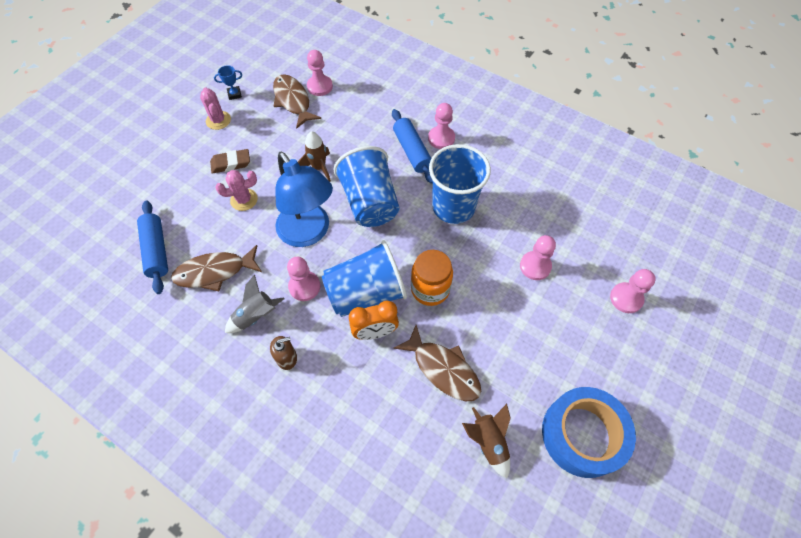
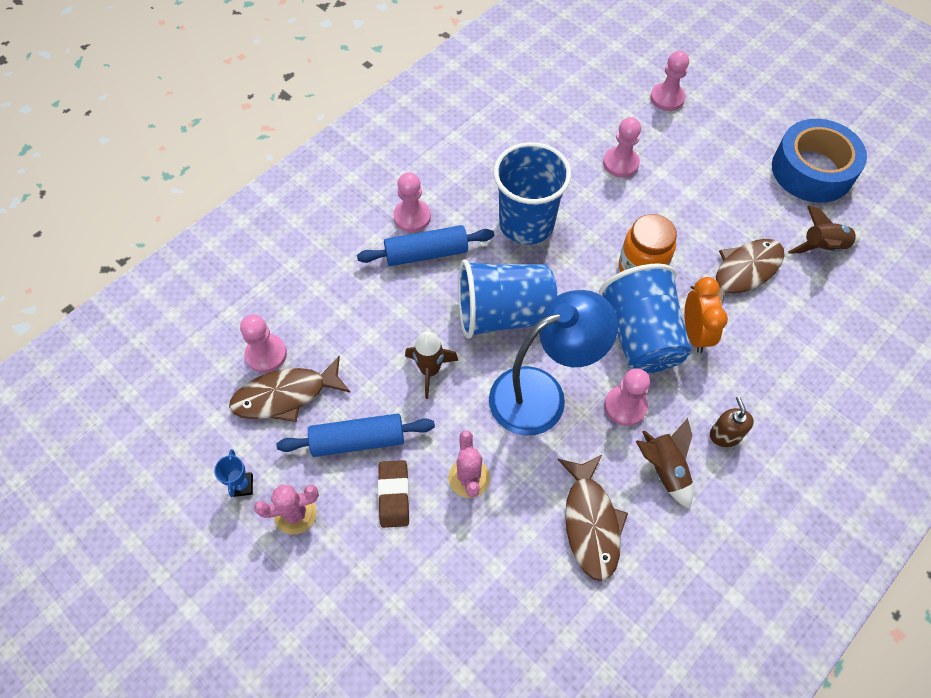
camera: 80 degrees left, 0 degrees up
blue rolling pin [137,200,168,294] -> blue rolling pin moved to [276,413,435,457]
grey rocket [225,275,284,333] -> brown rocket [636,418,693,509]

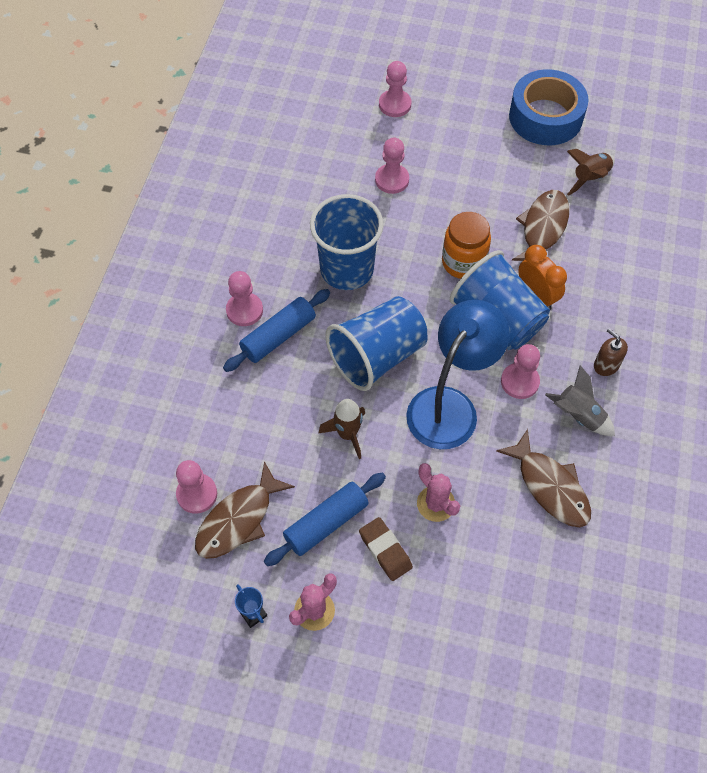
camera: 30 degrees left, 0 degrees up
brown rocket [636,418,693,509] -> grey rocket [545,365,615,436]

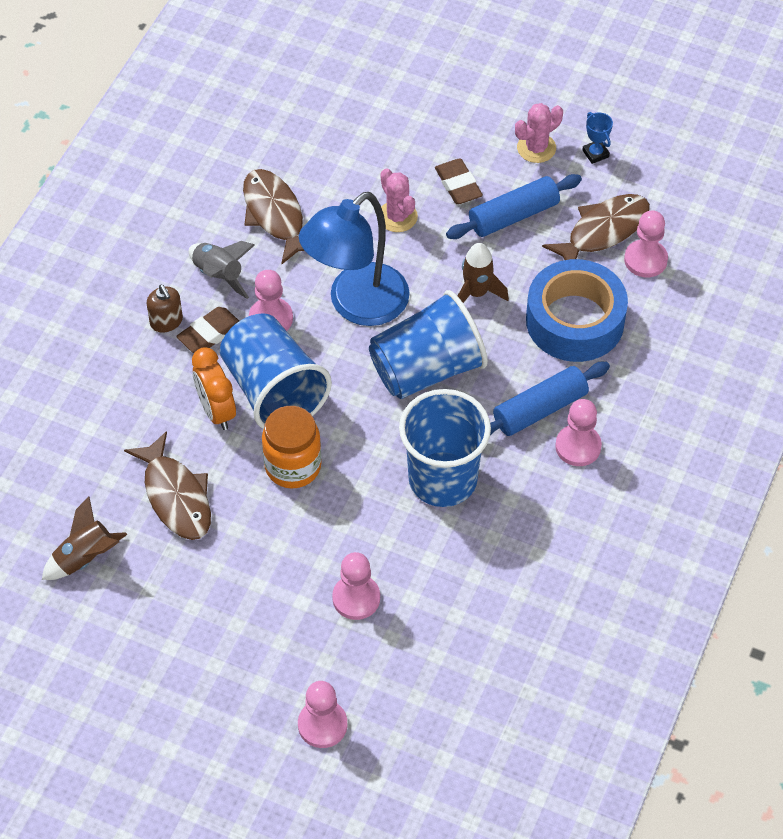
camera: 170 degrees left, 5 degrees down
blue tape [509,69,589,145] -> blue tape moved to [526,259,628,362]
brown fish [512,190,569,261] -> brown fish turned 60 degrees counterclockwise [124,431,211,540]
none -> brown eraser [176,307,239,353]

